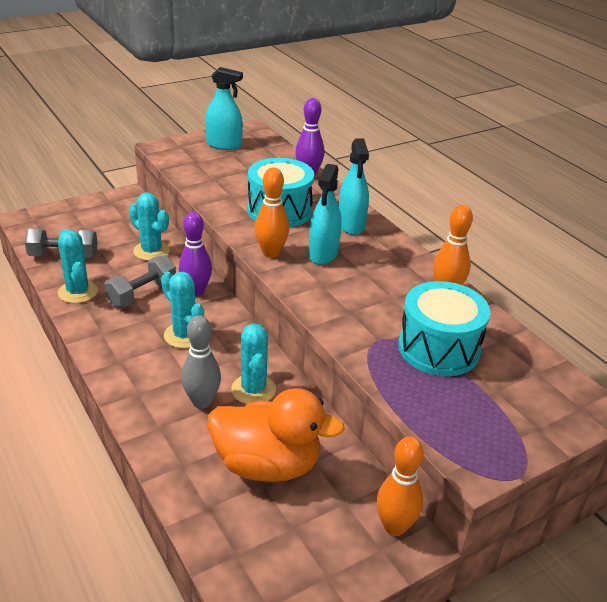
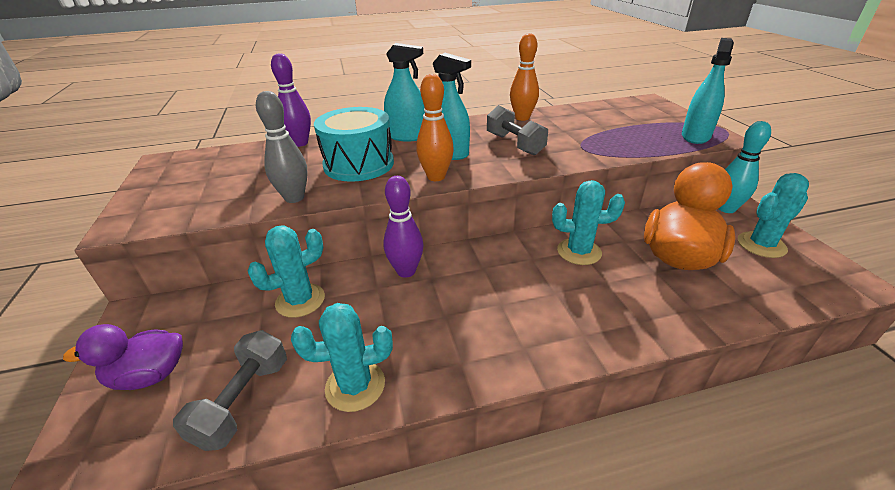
camera: 70 degrees left, 0 degrees up
grey dumbbell [104,255,176,307] -> grey dumbbell moved to [487,105,548,155]
turquoise cactus [161,272,204,348] -> turquoise cactus moved to [738,173,809,258]
grey bowling pin [181,315,221,409] -> grey bowling pin moved to [256,91,308,203]
turquoise spray bottle [205,67,243,150] -> turquoise spray bottle moved to [682,38,734,144]
orange bowling pin [376,437,424,536] -> turquoise bowling pin [718,121,771,213]
turquoise drum [398,281,490,376] -> none
none -> purple duck [63,324,183,390]

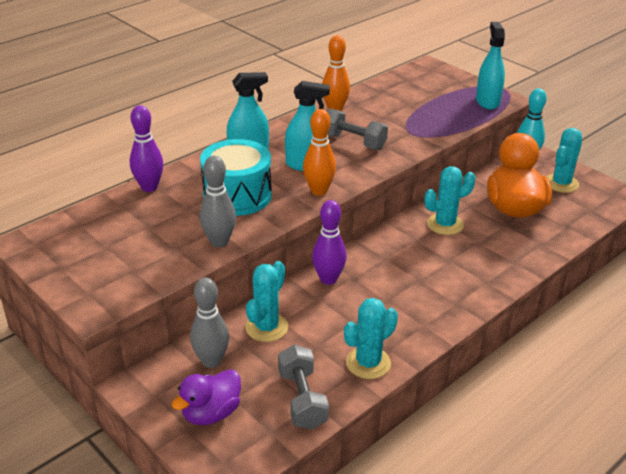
camera: 30 degrees left, 0 degrees up
none -> grey bowling pin [190,278,229,368]

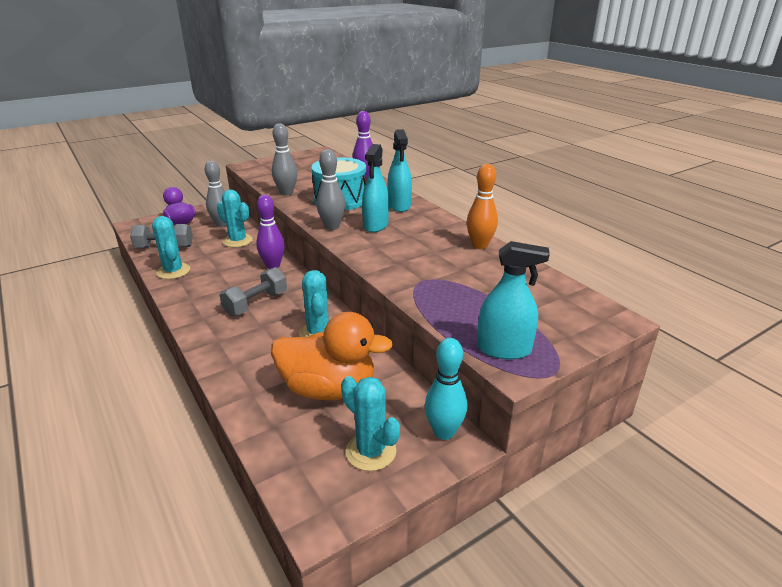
camera: 100 degrees right, 5 degrees down
orange bowling pin [303,109,336,196] -> grey bowling pin [316,149,345,230]
grey dumbbell [327,108,388,150] -> grey dumbbell moved to [220,267,287,316]

